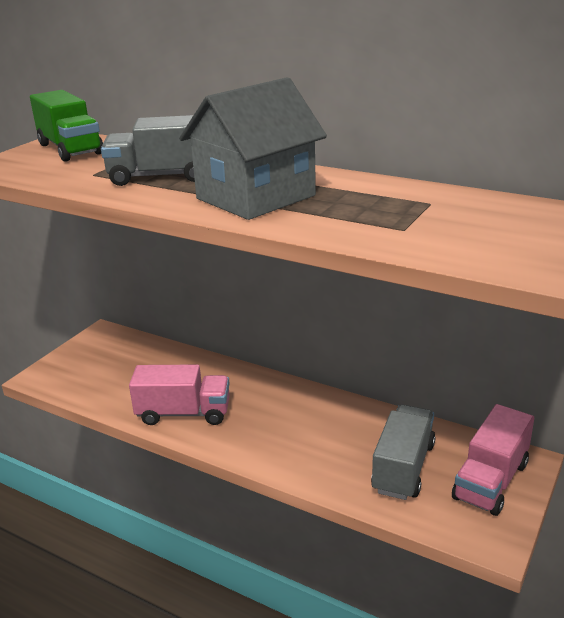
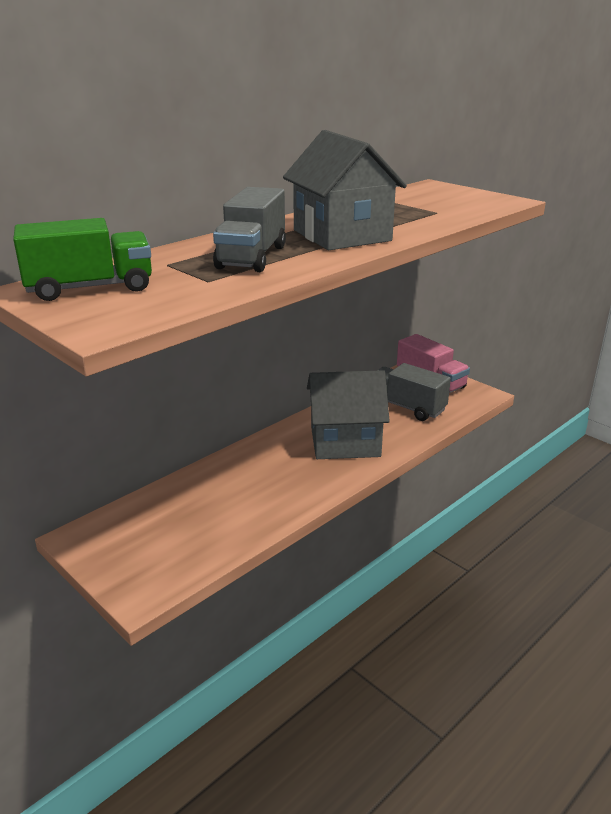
camera: 75 degrees left, 0 degrees up
pink truck [129,364,230,425] -> none
none -> grey house [307,370,390,459]

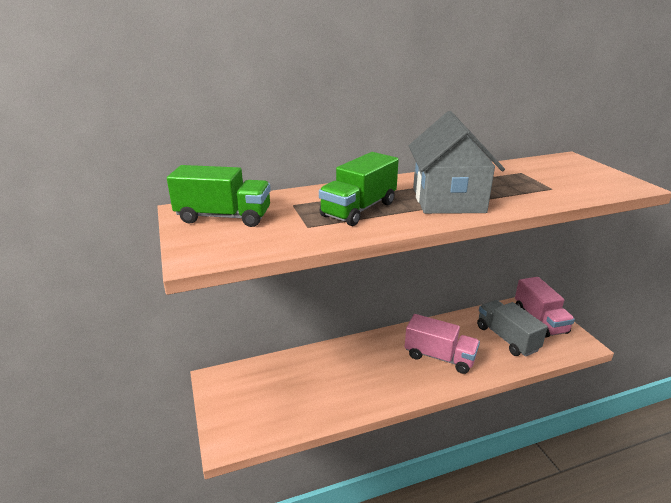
camera: 25 degrees right, 0 degrees up
grey truck [213,187,286,272] -> green truck [319,152,399,226]
grey house [307,370,390,459] -> pink truck [405,314,480,374]

